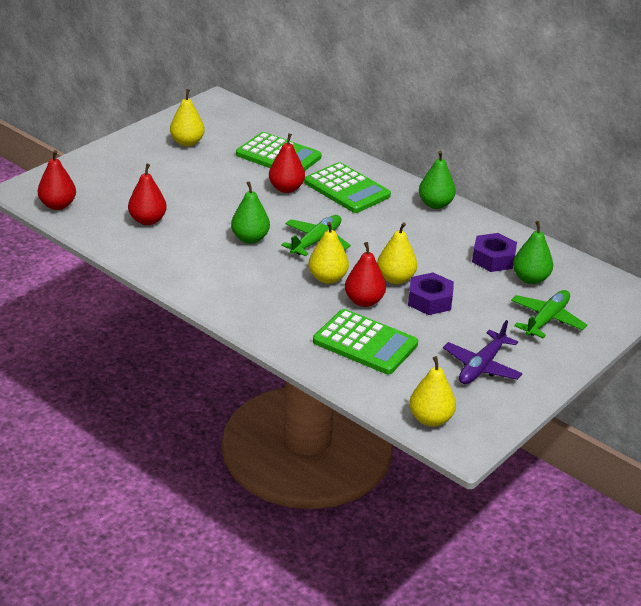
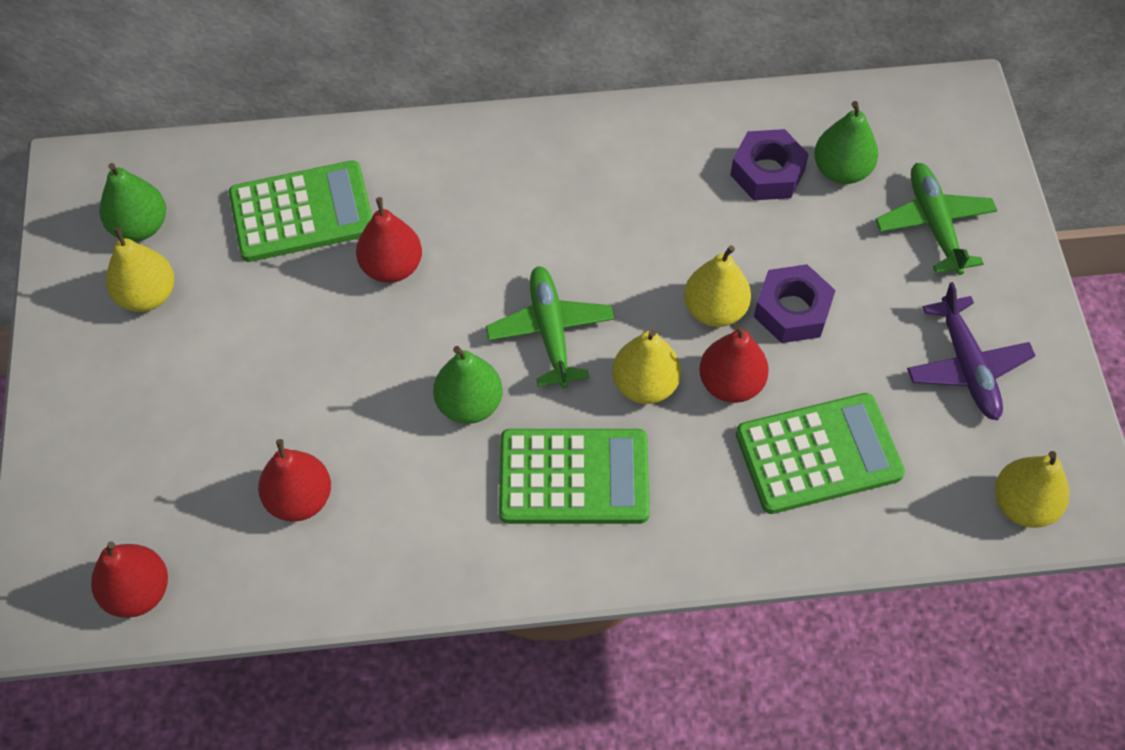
camera: 45 degrees left, 25 degrees up
green calculator [304,162,391,213] -> green calculator moved to [499,429,650,524]
green pear [419,151,456,209] -> green pear moved to [100,163,166,241]

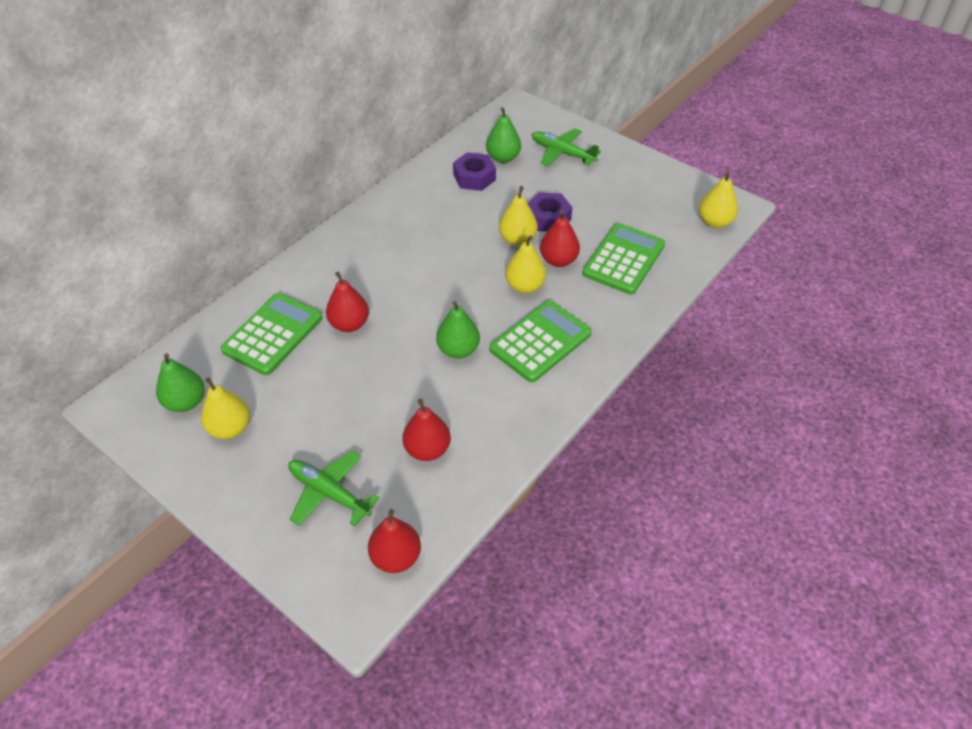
camera: 45 degrees left, 10 degrees down
green plane [486,266,614,389] -> green plane moved to [288,451,379,527]
purple plane [907,282,1036,420] -> none

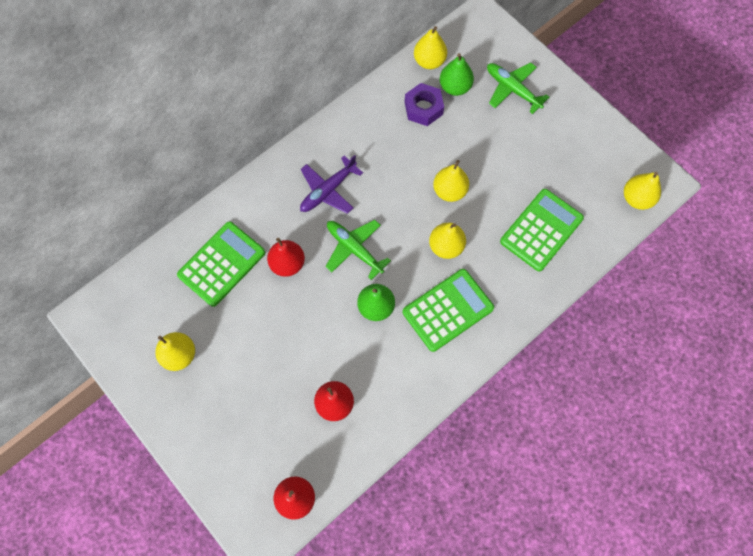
camera: 10 degrees right, 20 degrees up
green pear [156,353,205,412] -> none
green plane [288,451,379,527] -> green plane moved to [325,220,391,280]
purple nut [527,192,572,232] -> none
red pear [540,210,580,267] -> none
none -> purple plane [300,155,363,214]
none -> yellow pear [414,26,447,69]

